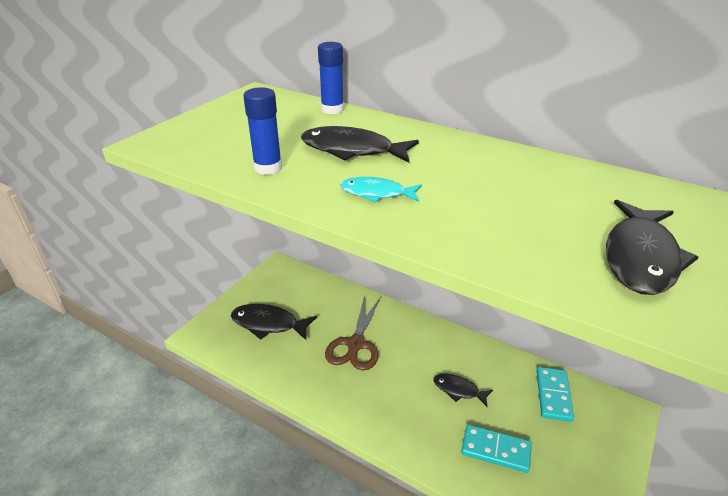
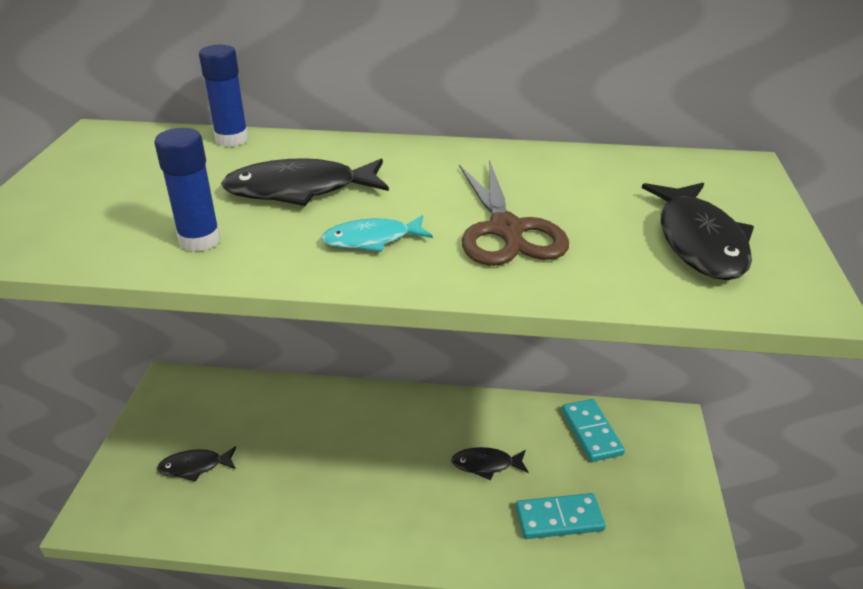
camera: 25 degrees left, 0 degrees up
black fish [231,304,317,340] -> black fish [157,446,236,482], size x0.60
brown scissors [325,296,380,371] -> brown scissors moved to [459,160,569,266]

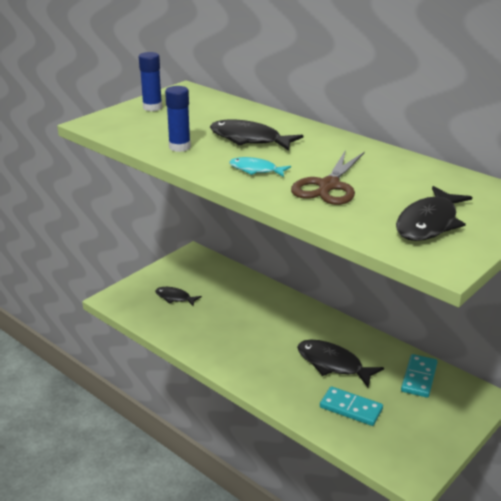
camera: 35 degrees right, 5 degrees down
blue glue stick [199,45,248,147] -> blue glue stick moved to [139,52,162,111]
black fish [451,447,529,480] -> black fish [297,340,384,387], size x1.66

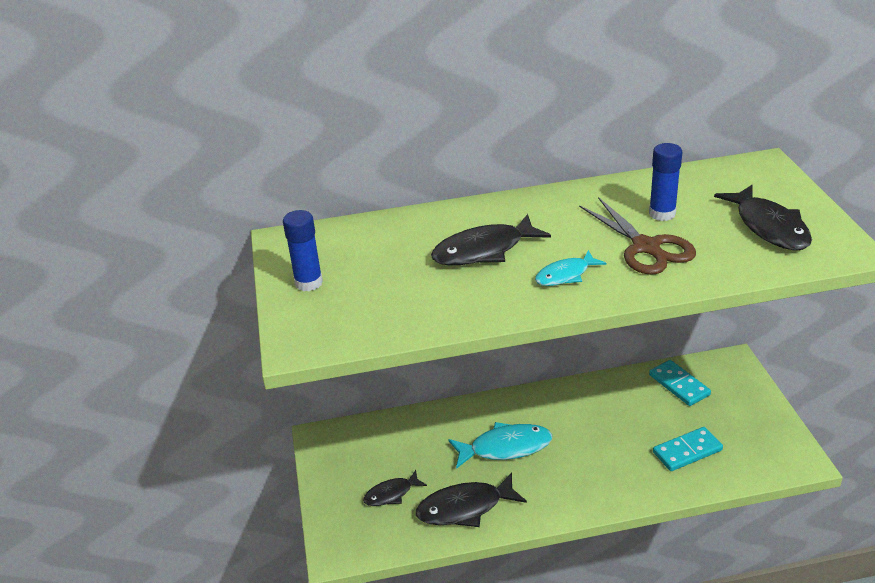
camera: 50 degrees left, 5 degrees up
blue glue stick [165,86,191,152] -> blue glue stick moved to [649,143,682,221]
black fish [297,340,384,387] -> black fish moved to [416,472,527,527]
none -> turquoise fish [448,422,552,469]

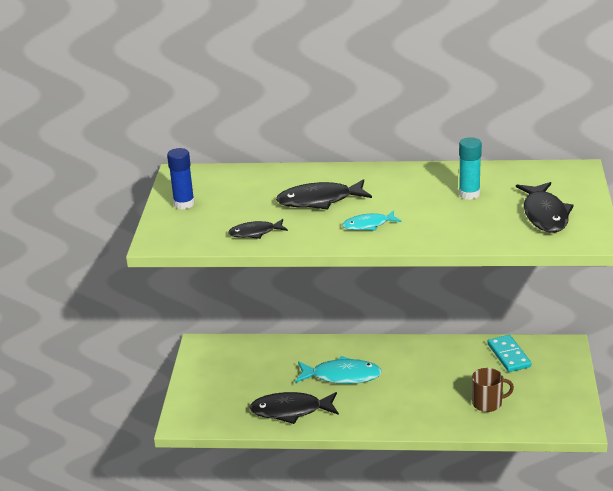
camera: 15 degrees right, 5 degrees down
black fish [363,470,427,506] -> black fish moved to [228,219,288,239]
brown scissors [579,197,696,275] -> none
blue glue stick [649,143,682,221] -> turquoise glue stick [459,137,482,200]
turquoise domino [653,427,723,471] -> brown mug [472,368,514,412]

